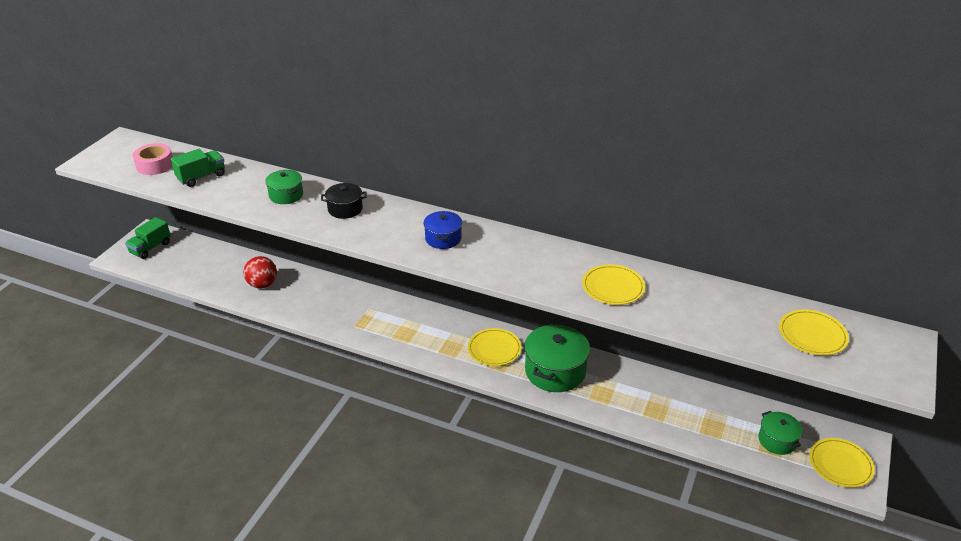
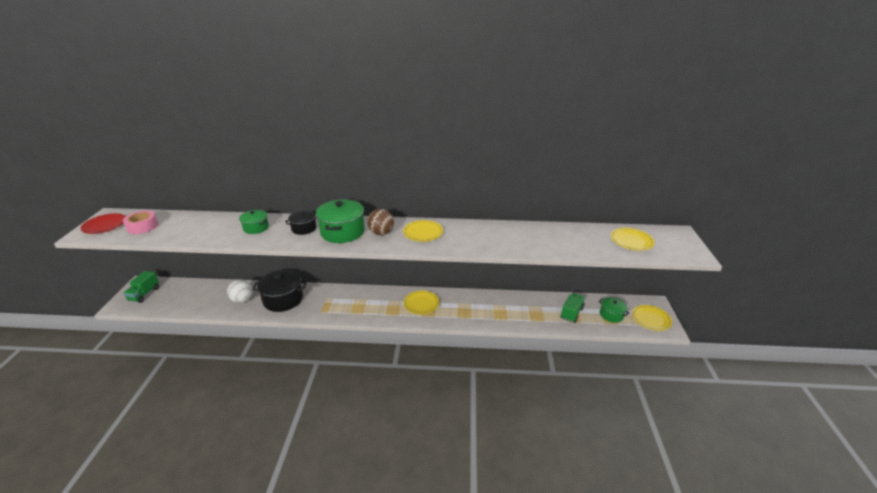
camera: 20 degrees left, 5 degrees down
green truck [171,149,225,187] -> green truck moved to [560,293,585,323]
red ball [244,256,277,289] -> white ball [227,279,253,303]
blue pot [424,211,462,249] -> brown ball [367,209,394,235]
green pot [524,324,590,392] -> green pot moved to [316,199,365,243]
yellow plate [582,264,645,305] -> yellow plate moved to [403,220,443,242]
none -> red plate [80,213,126,234]
none -> black pot [253,270,307,312]

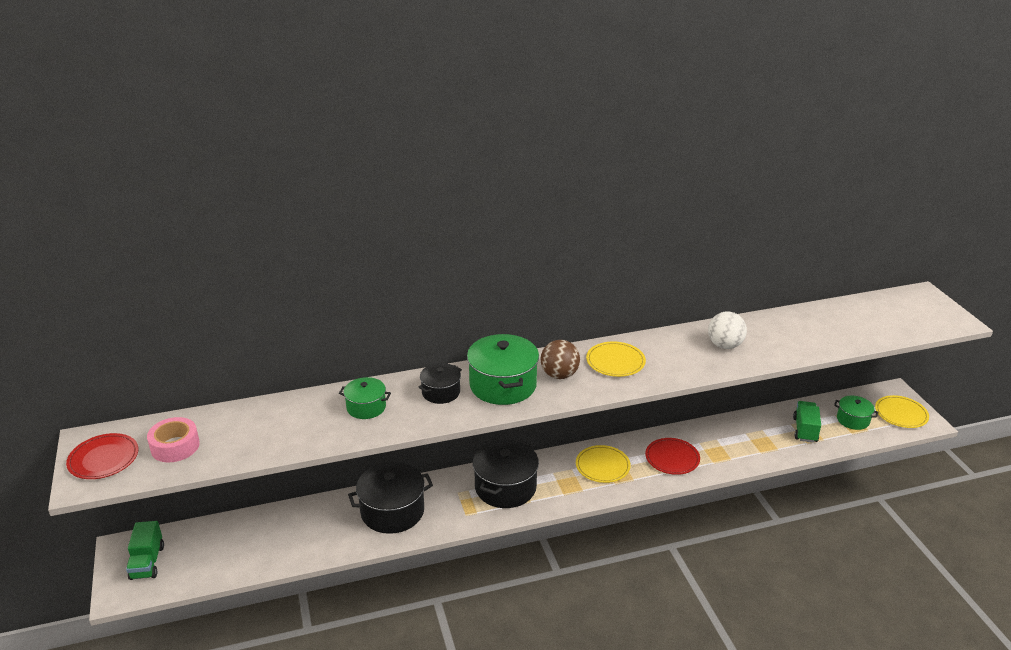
camera: 20 degrees left, 0 degrees up
white ball [227,279,253,303] -> white ball moved to [708,312,747,349]
yellow plate [611,228,655,251] -> none
none -> black pot [473,439,539,508]
none -> red plate [645,438,700,475]

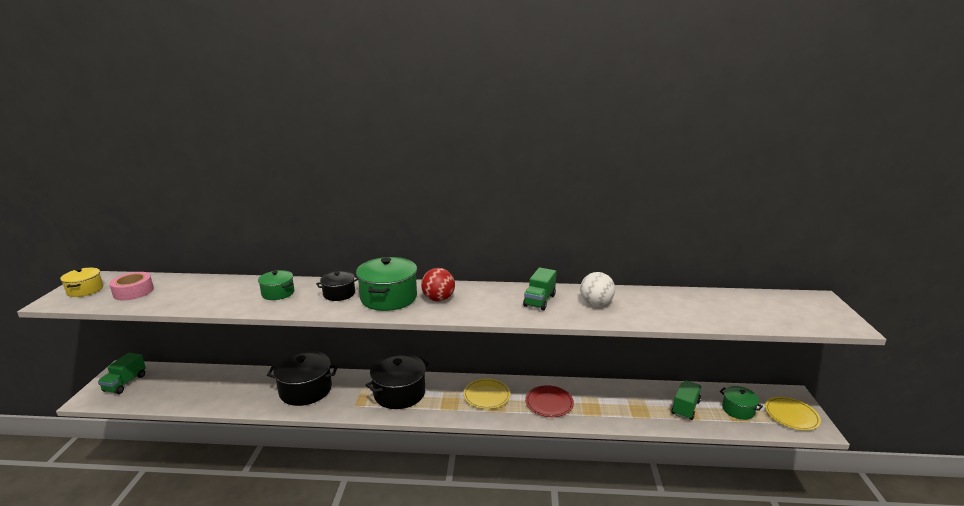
camera: 20 degrees right, 10 degrees down
red plate [66,433,138,479] -> yellow pot [60,268,103,297]
brown ball [541,340,580,379] -> red ball [421,268,455,302]
yellow plate [586,341,646,377] -> none
none -> green truck [523,267,556,310]

